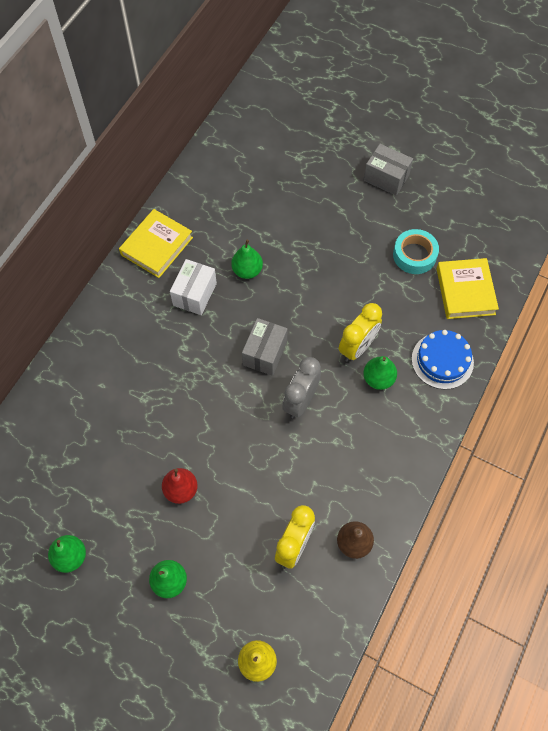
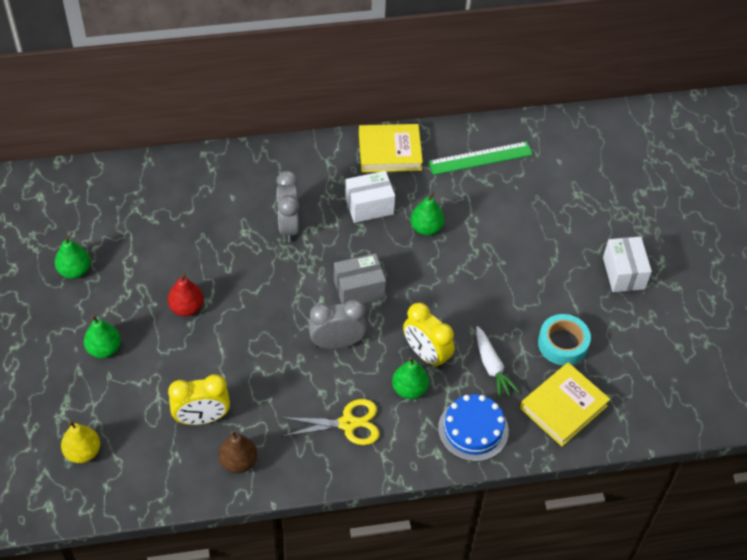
camera: 50 degrees right, 10 degrees down
yellow clock [338,303,382,362] -> yellow clock turned 45 degrees clockwise [403,303,455,369]
grey box [364,144,413,196] -> white box [603,237,652,292]
none -> grey clock [276,171,299,242]
none -> yellow scissors [281,399,380,445]
none -> green ruler [428,141,533,175]
none -> white carrot [476,326,520,399]

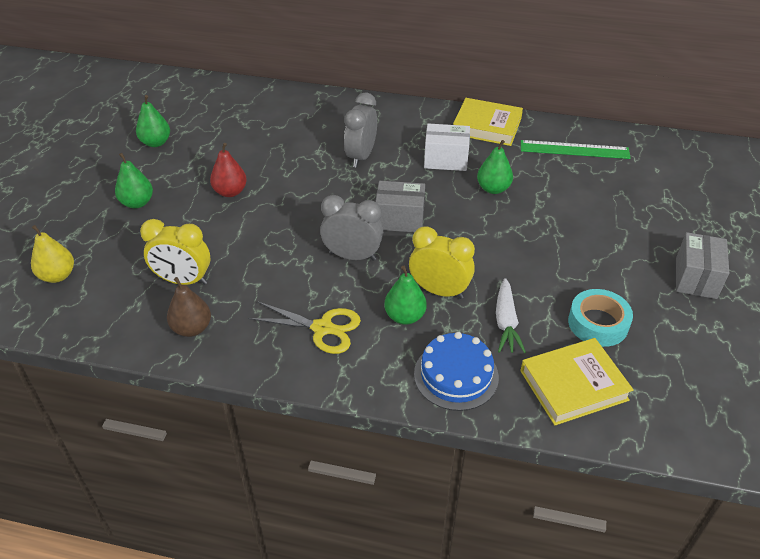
camera: 25 degrees right, 10 degrees down
yellow clock [403,303,455,369] -> yellow clock turned 135 degrees clockwise [409,226,475,299]
white box [603,237,652,292] -> grey box [676,232,729,299]

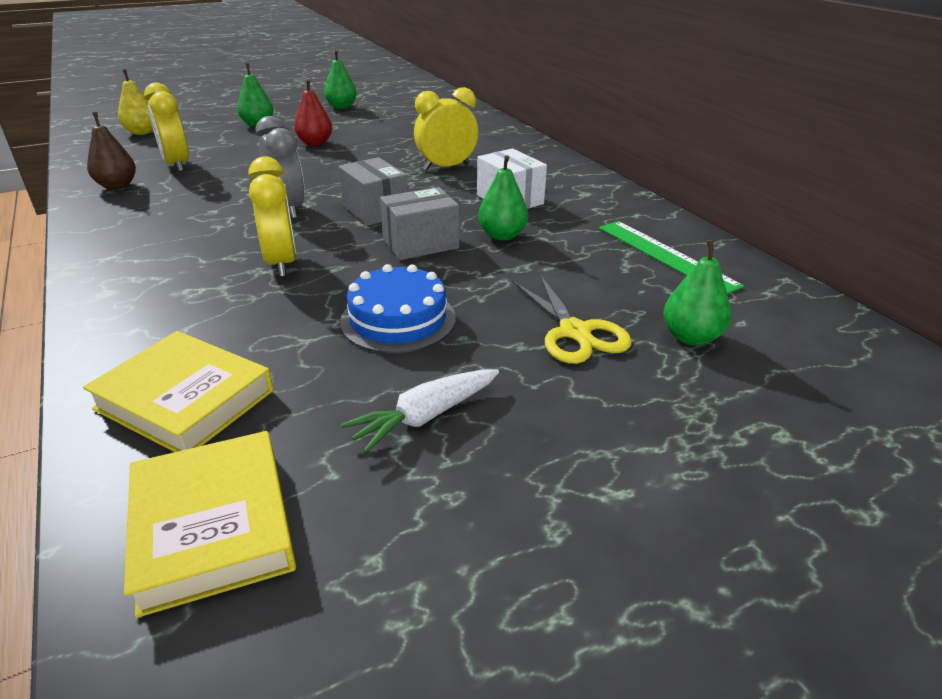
camera: 50 degrees right, 10 degrees down
yellow scissors [248,301,361,354] -> yellow scissors moved to [512,274,632,364]
grey clock [344,93,377,168] -> yellow clock [414,87,478,170]
green pear [384,266,427,325] -> green pear moved to [663,240,731,346]
blue cake [414,332,499,411] -> blue cake moved to [340,264,456,353]
yellow book [453,98,523,146] -> yellow book moved to [124,431,296,618]
white carrot [496,278,526,353] -> white carrot moved to [341,369,499,453]
turquoise tape [568,289,633,347] -> none
grey box [676,232,729,299] -> grey box moved to [380,187,459,260]

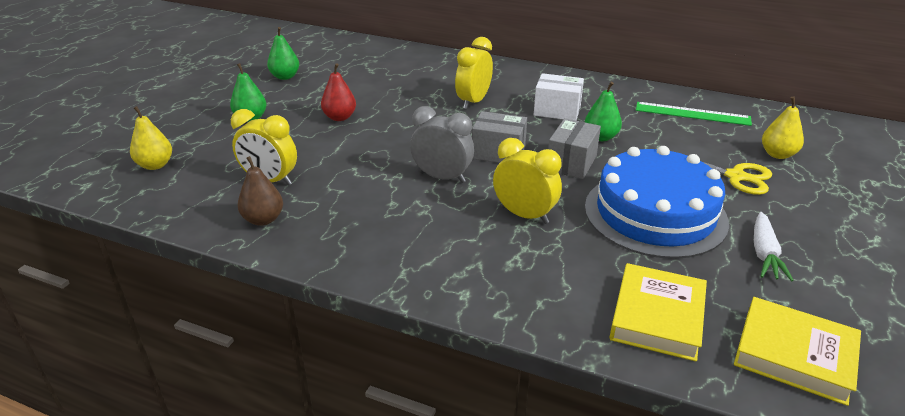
camera: 40 degrees left, 0 degrees up
yellow book [83,331,274,452] -> yellow book turned 60 degrees counterclockwise [609,263,707,362]
blue cake [340,264,456,353] -> blue cake [585,146,729,259], size x1.72
green pear [663,240,731,346] -> yellow pear [762,96,804,159]

